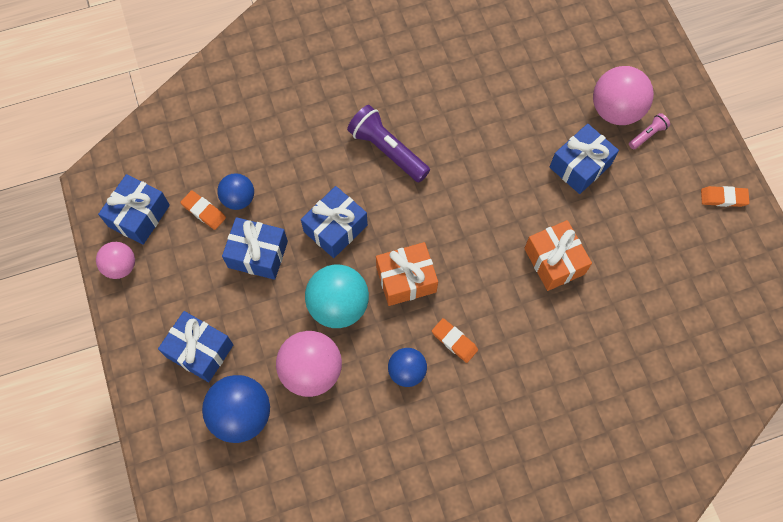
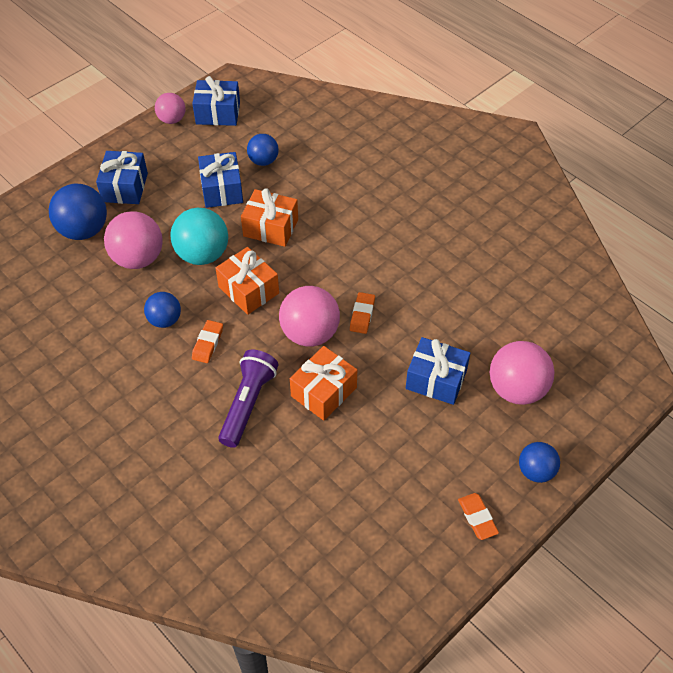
camera: 65 degrees right, 15 degrees down
orange eraser [180,190,226,230] -> orange eraser moved to [350,292,375,334]
blue gift [301,186,368,258] -> orange gift [241,188,298,247]
purple flashlight [347,105,430,182] -> purple flashlight moved to [218,349,278,448]
pink flashlight [629,113,670,150] -> none
none -> pink ball [279,286,340,347]
none -> blue ball [519,442,560,483]

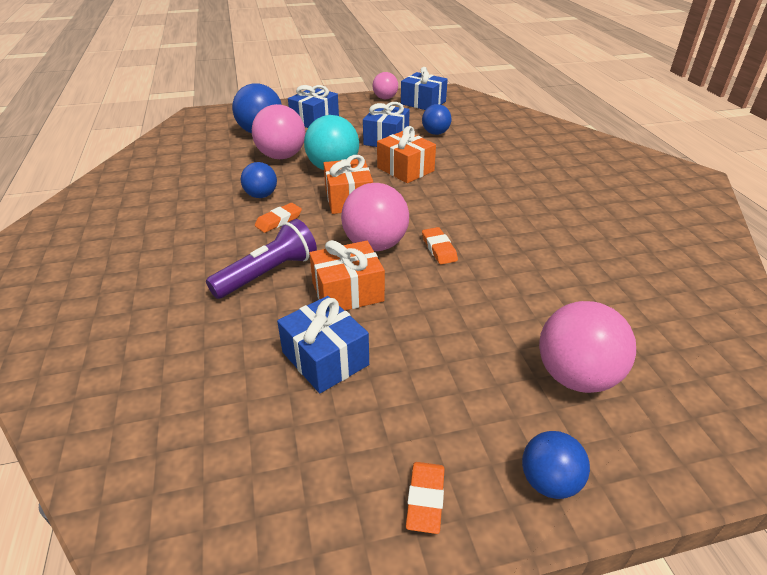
camera: 30 degrees right, 15 degrees down
orange eraser [350,292,375,334] -> orange eraser turned 60 degrees counterclockwise [422,227,458,264]
blue gift [406,337,470,405] -> blue gift moved to [277,296,369,393]

